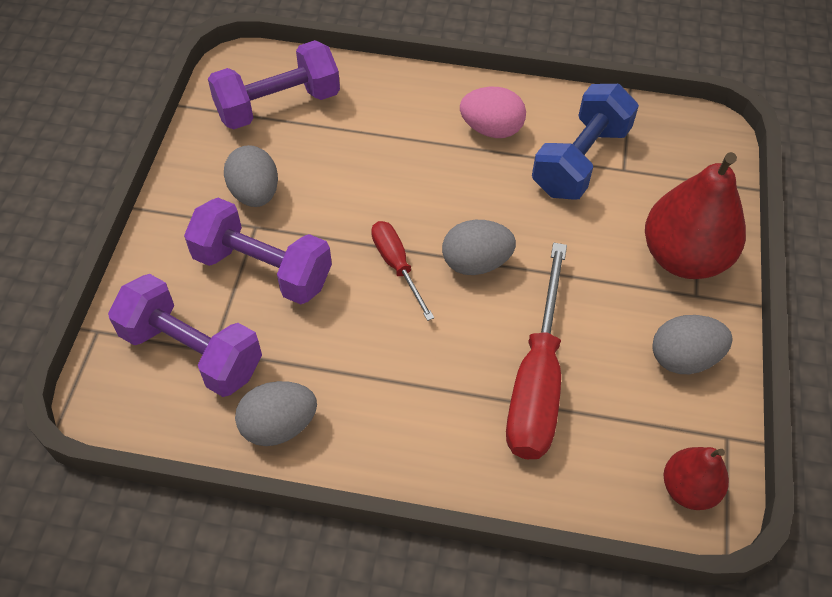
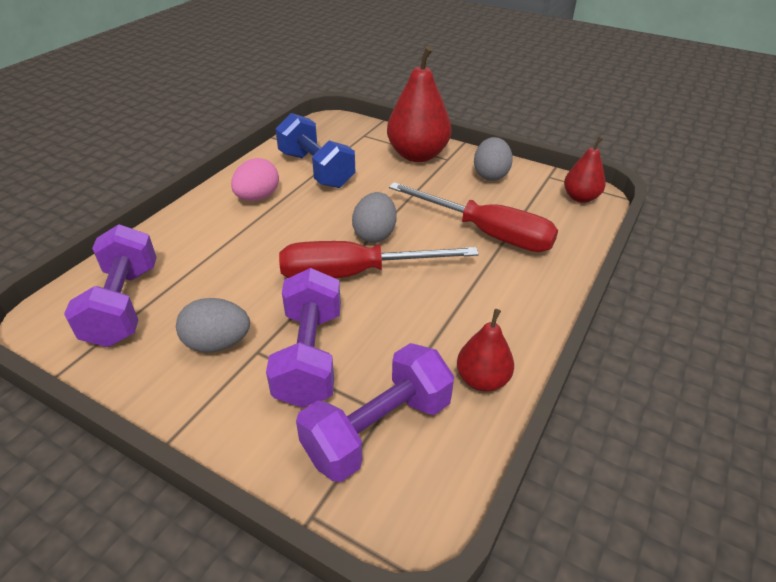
camera: 70 degrees left, 15 degrees down
purple dumbbell [184,198,332,304] -> purple dumbbell turned 45 degrees counterclockwise [266,268,341,408]
grey egg [235,381,317,446] -> red pear [457,309,514,392]
red screwdriver [371,221,434,321] -> red screwdriver [279,241,479,278], size x1.85

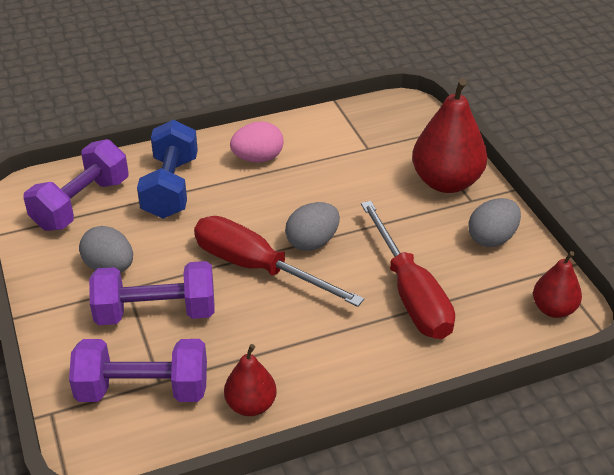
camera: 40 degrees right, 0 degrees up
purple dumbbell [266,268,341,408] -> purple dumbbell turned 45 degrees clockwise [89,261,215,325]
blue dumbbell [275,113,355,188] -> blue dumbbell moved to [137,120,198,218]

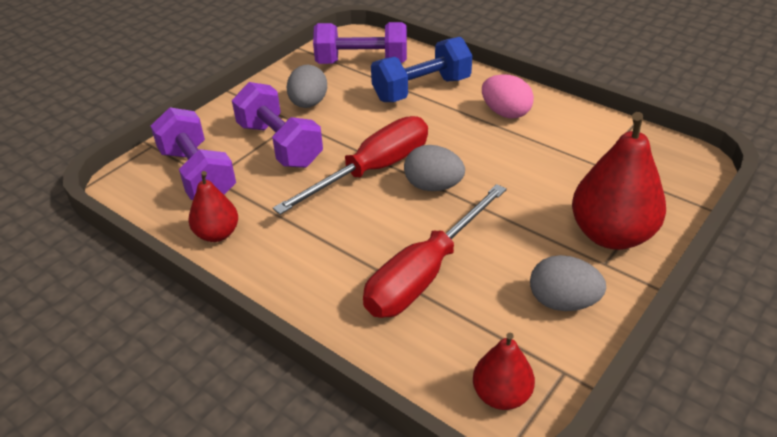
camera: 60 degrees right, 0 degrees up
red screwdriver [194,216,364,307] -> red screwdriver turned 45 degrees clockwise [273,116,428,215]

